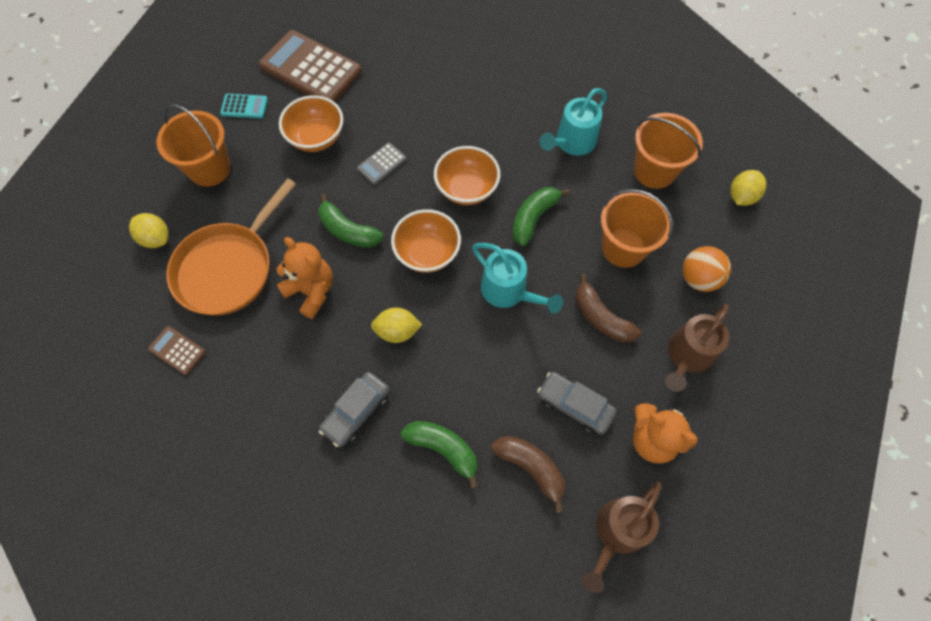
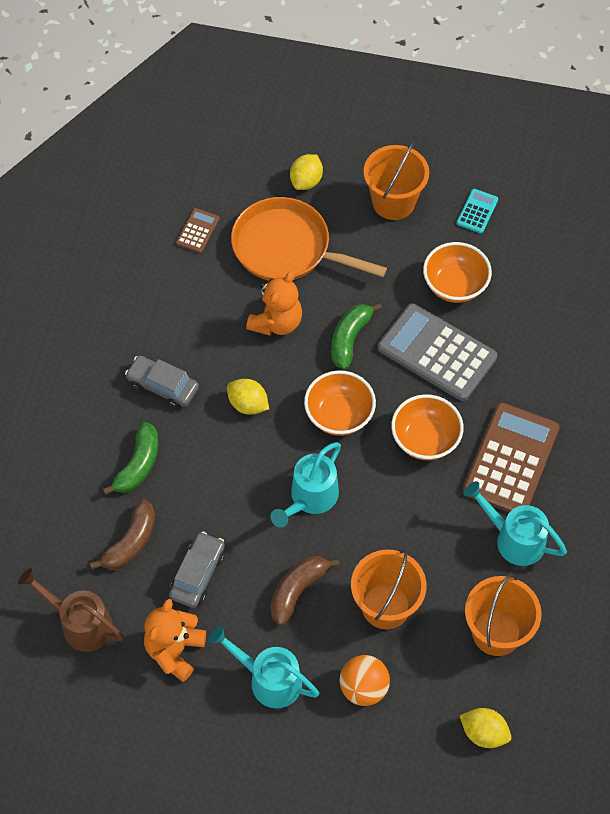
camera: 80 degrees right, 5 degrees down
turquoise calculator [220,94,268,119] -> turquoise calculator turned 150 degrees counterclockwise [457,189,498,233]
brown calculator [259,30,362,102] -> brown calculator moved to [463,403,559,513]
grey calculator [357,143,406,185] -> grey calculator [378,303,497,401], size x2.17
yellow lemon [371,307,422,343] -> yellow lemon turned 45 degrees counterclockwise [227,379,269,415]
green banana [512,187,570,246] -> none
brown watering can [665,304,729,392] -> turquoise watering can [209,626,319,708]

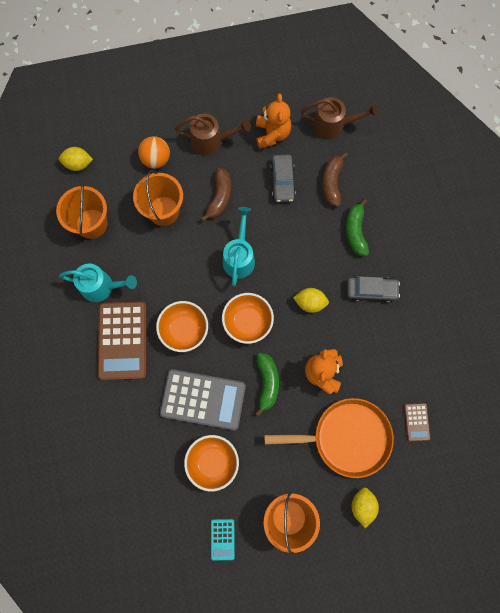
camera: 155 degrees right, 15 degrees up
turquoise watering can [209,626,319,708] -> brown watering can [175,114,251,156]

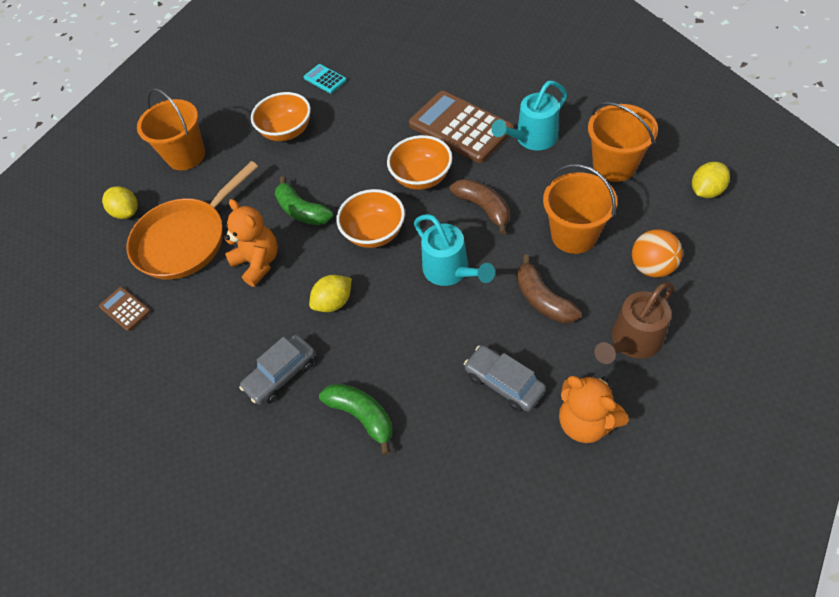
camera: 140 degrees right, 20 degrees down
grey calculator [160,369,246,430] -> none
turquoise calculator [211,519,235,560] -> turquoise calculator moved to [304,64,347,93]
brown watering can [301,97,379,140] -> none
brown banana [322,152,348,207] -> brown banana moved to [450,179,509,235]

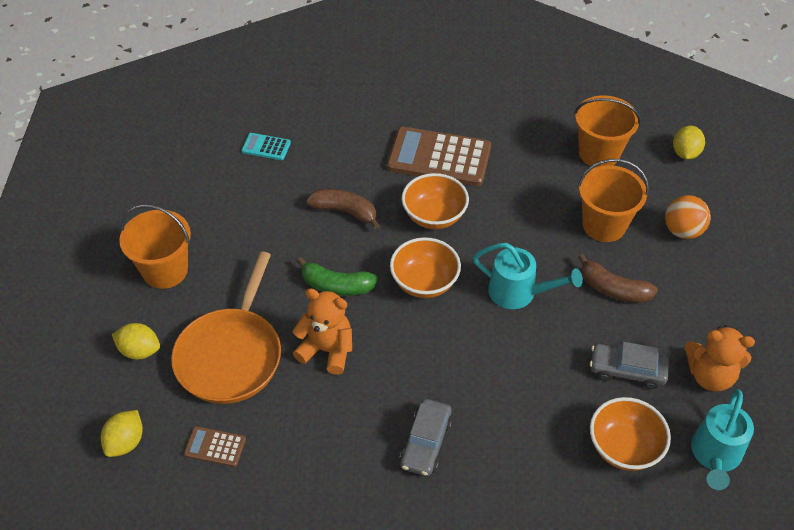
camera: 35 degrees left, 5 degrees down
orange bowl [251,92,311,141] -> orange bowl moved to [590,397,671,471]
yellow lemon [309,275,352,312] -> yellow lemon moved to [101,410,143,457]
green banana [319,383,393,455] -> none
brown banana [450,179,509,235] -> brown banana moved to [306,189,380,229]
turquoise watering can [491,81,567,150] -> turquoise watering can moved to [691,389,754,490]
brown watering can [594,282,674,364] -> none

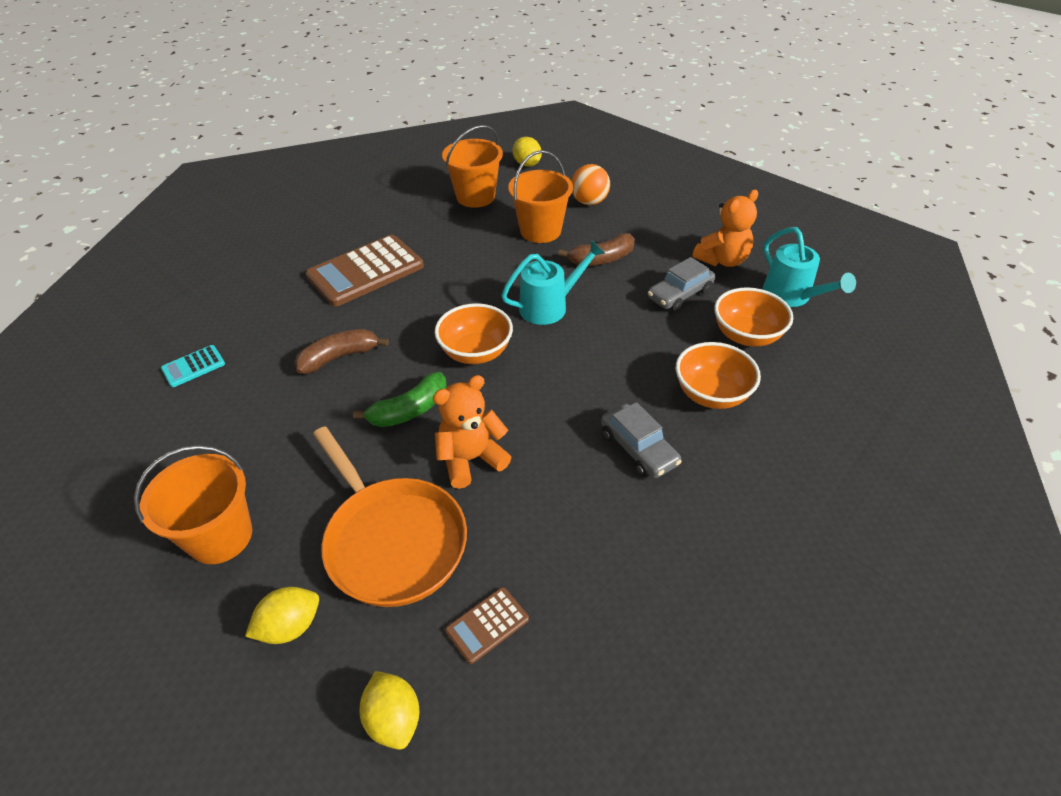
camera: 50 degrees left, 5 degrees down
orange bowl [402,173,469,229] -> orange bowl moved to [676,342,761,409]

